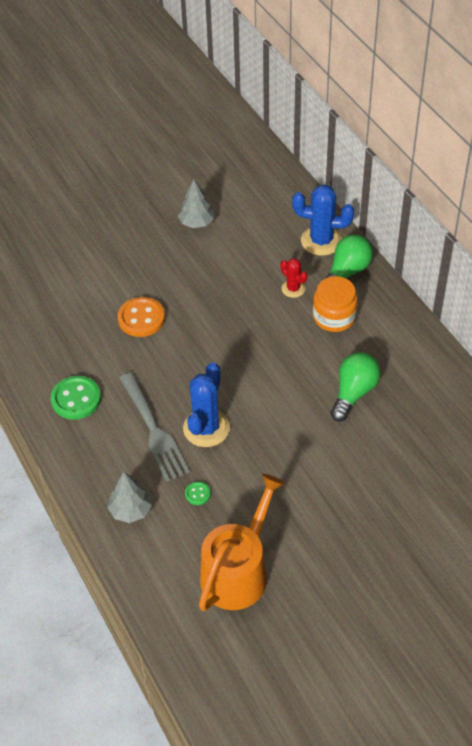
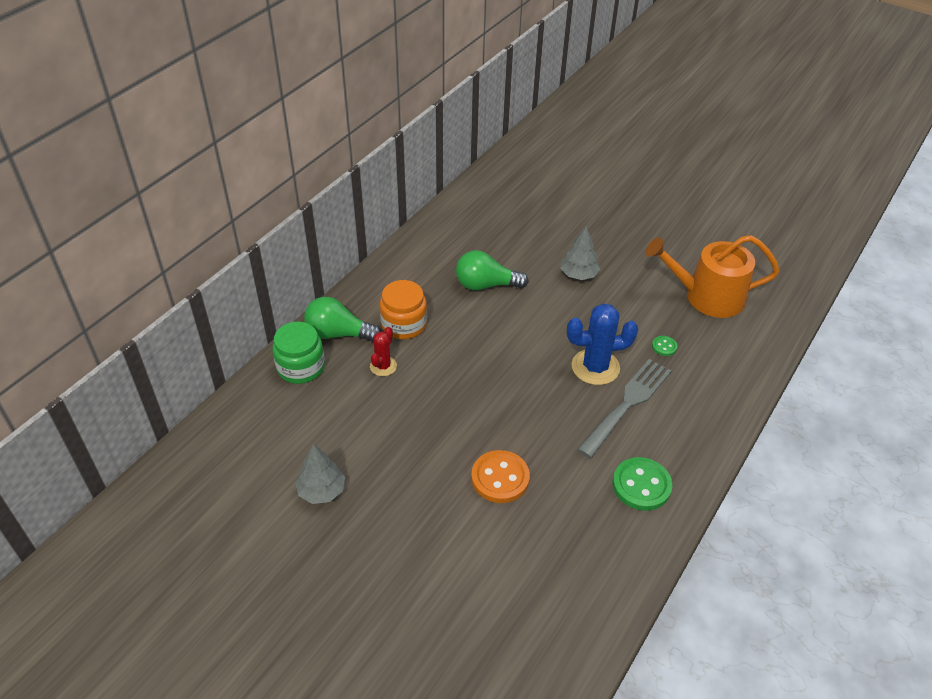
camera: 120 degrees left, 5 degrees down
grey tree [107,472,152,523] -> grey tree moved to [561,226,600,280]
blue cactus [292,184,354,256] -> green jar [272,322,325,384]

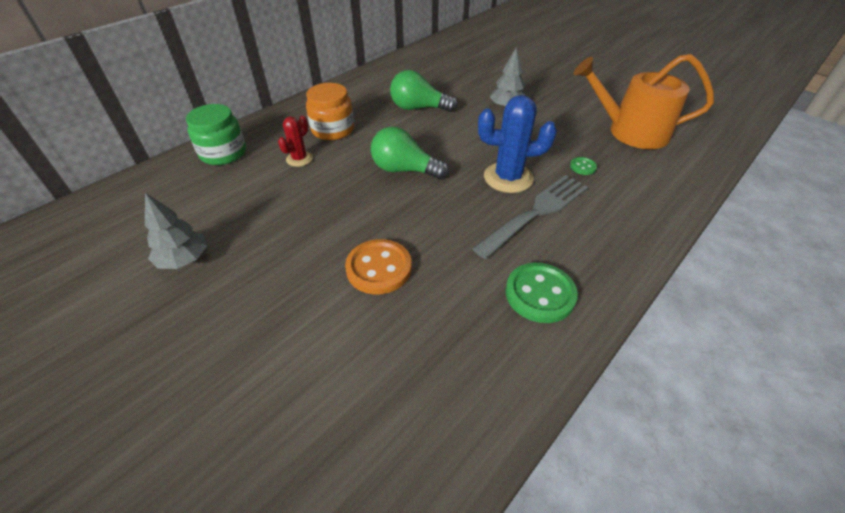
camera: 10 degrees right, 0 degrees up
green light bulb [304,297,381,342] -> green light bulb moved to [371,127,449,180]

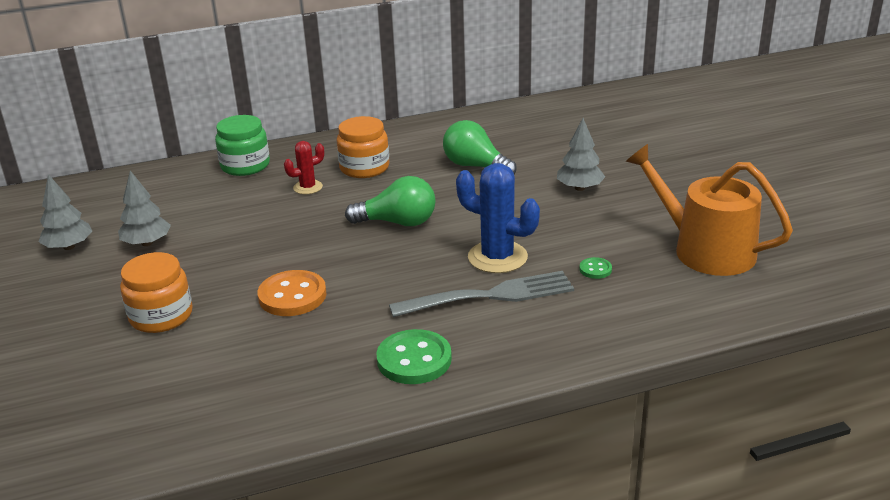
camera: 30 degrees right, 15 degrees down
green light bulb [371,127,449,180] -> green light bulb turned 135 degrees clockwise [345,176,436,226]
none -> grey tree [38,174,92,250]
none -> orange jar [120,252,193,333]

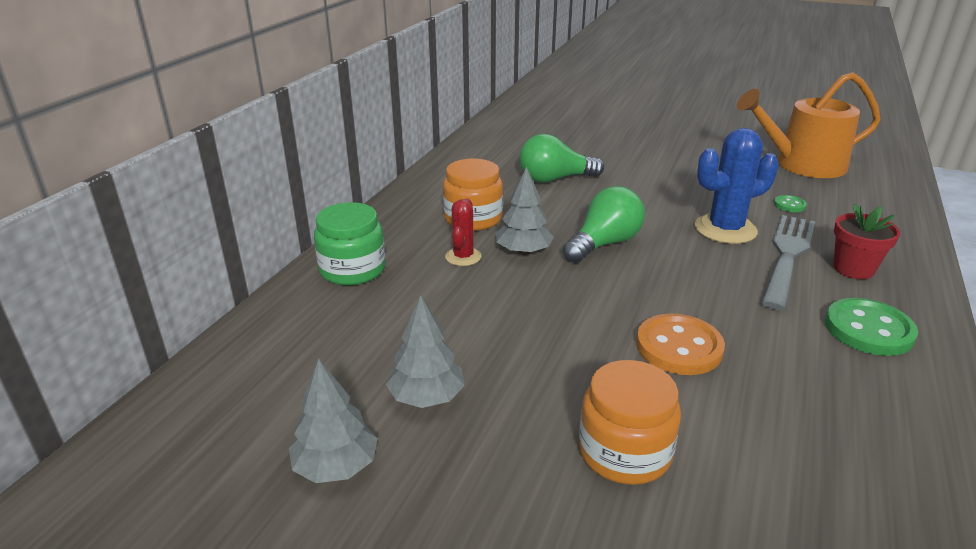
camera: 50 degrees left, 0 degrees up
grey tree [557,118,605,191] -> grey tree moved to [496,166,554,255]
none -> red flower pot [833,204,900,279]

